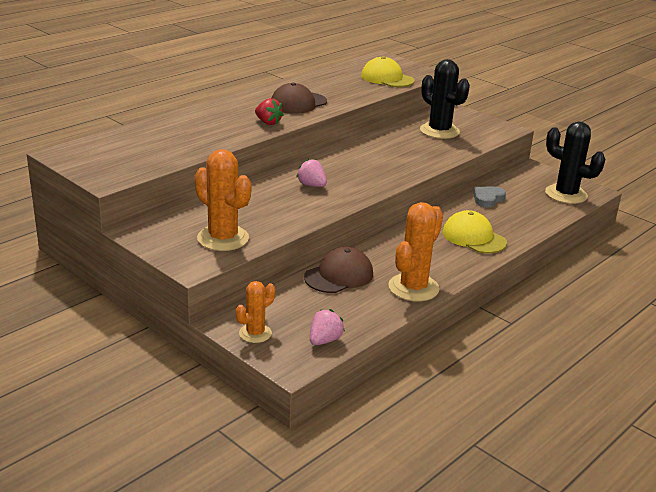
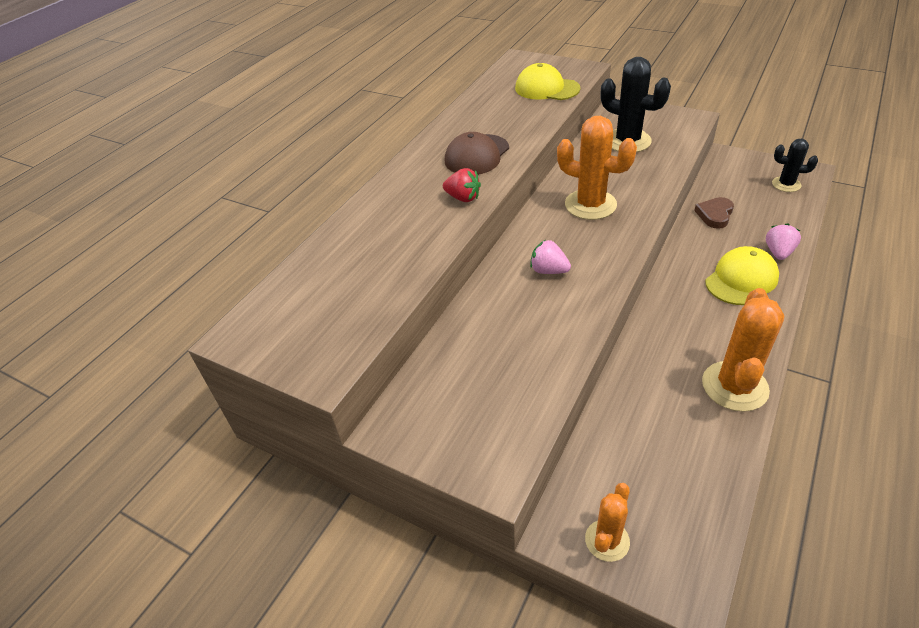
camera: 10 degrees left, 15 degrees up
orange cactus [195,149,252,251] -> orange cactus moved to [557,116,637,220]
brown cap [304,247,373,293] -> none
pink strawberry [310,309,345,345] -> pink strawberry moved to [766,223,801,260]
yellow cap [443,210,507,253] -> yellow cap turned 105 degrees clockwise [705,246,779,305]
grey heart [473,187,506,207] -> brown heart [694,197,734,229]
black cactus [545,122,605,204] -> black cactus [772,139,818,192], size x0.58

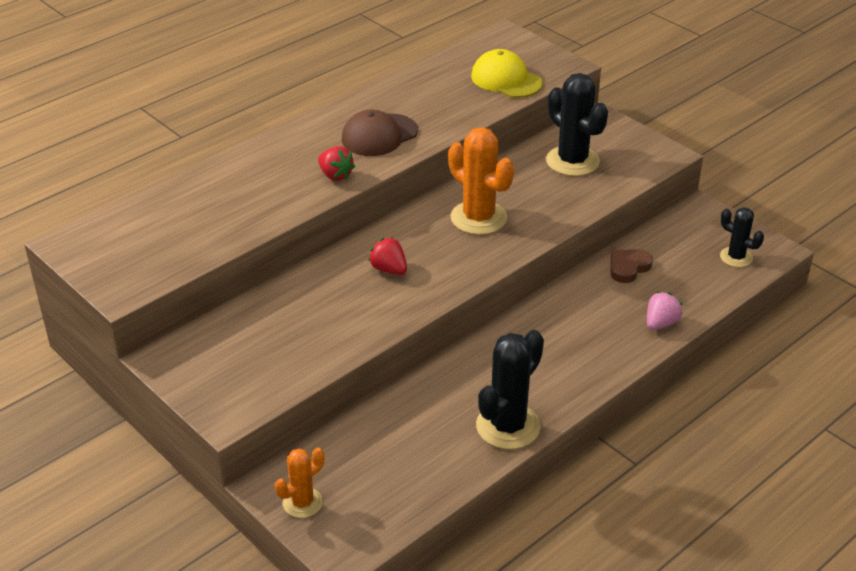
camera: 15 degrees right, 5 degrees down
pink strawberry [530,240,571,274] -> red strawberry [368,237,407,275]
orange cactus [702,288,784,412] -> black cactus [476,330,544,449]
yellow cap [705,246,779,305] -> none

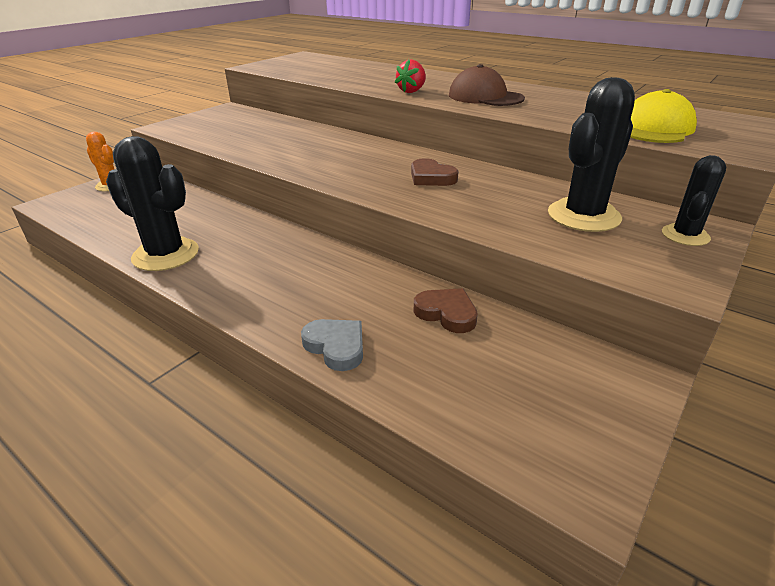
camera: 80 degrees right, 5 degrees down
red strawberry [368,237,407,275] -> none
orange cactus [448,127,514,235] -> brown heart [411,158,459,186]
pink strawberry [647,292,683,330] -> grey heart [301,319,363,371]
black cactus [720,207,764,267] -> black cactus moved to [662,155,726,246]

